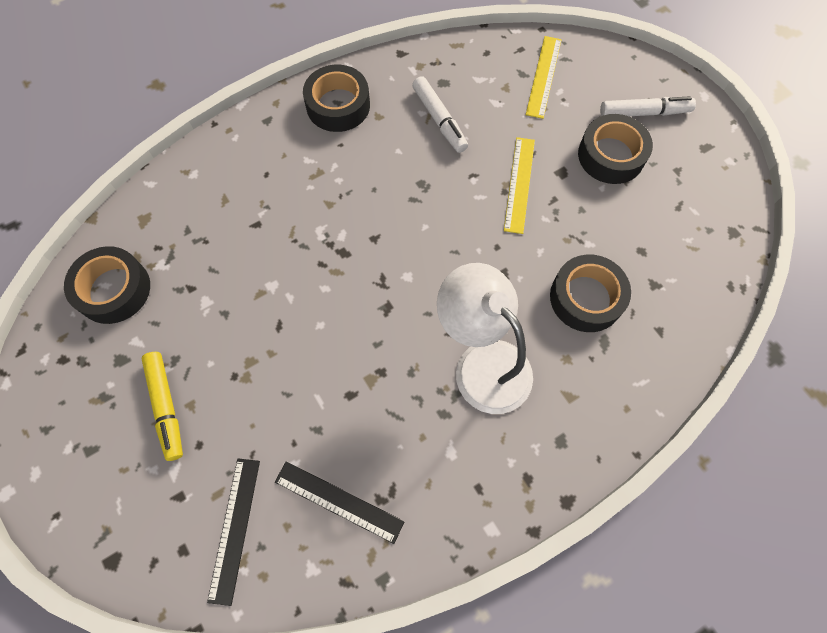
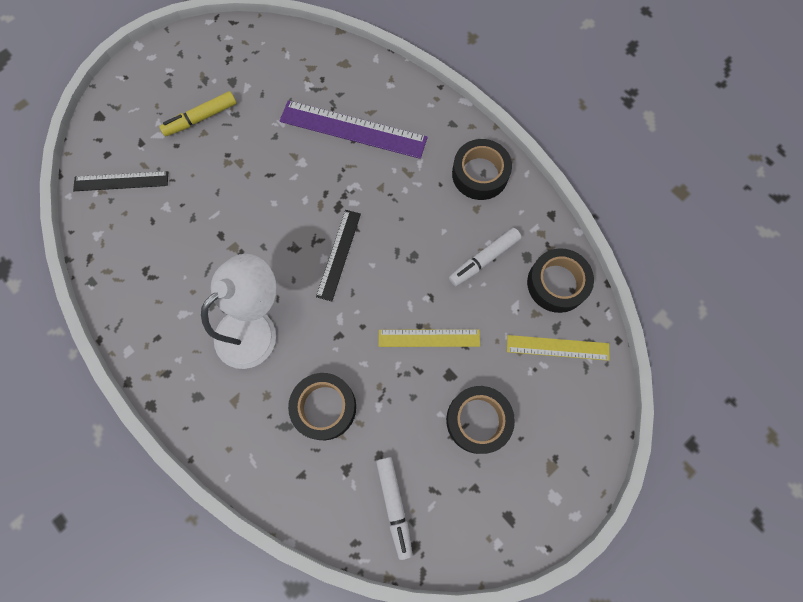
camera: 80 degrees right, 5 degrees up
black tape [64,246,150,324] -> black tape moved to [527,248,594,313]
black ruler [275,461,404,544] -> black ruler moved to [316,210,361,302]
white marker [600,96,696,116] -> white marker moved to [376,457,413,560]
none -> purple ruler [280,100,428,159]

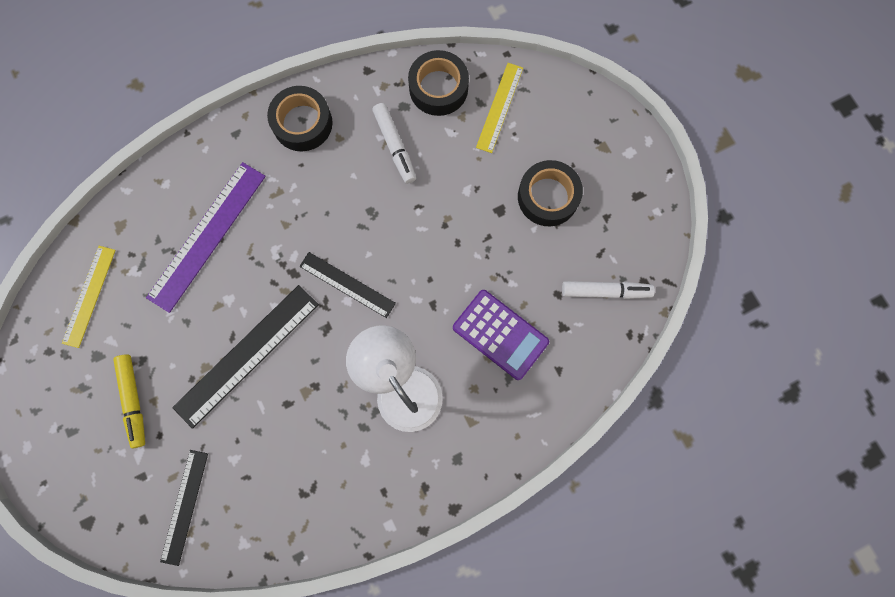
camera: 75 degrees left, 5 degrees up
black tape [288,373,356,440] -> purple calculator [453,290,549,380]
yellow ruler [379,329,480,347] -> yellow ruler moved to [62,246,116,348]
none -> black ruler [172,285,319,429]

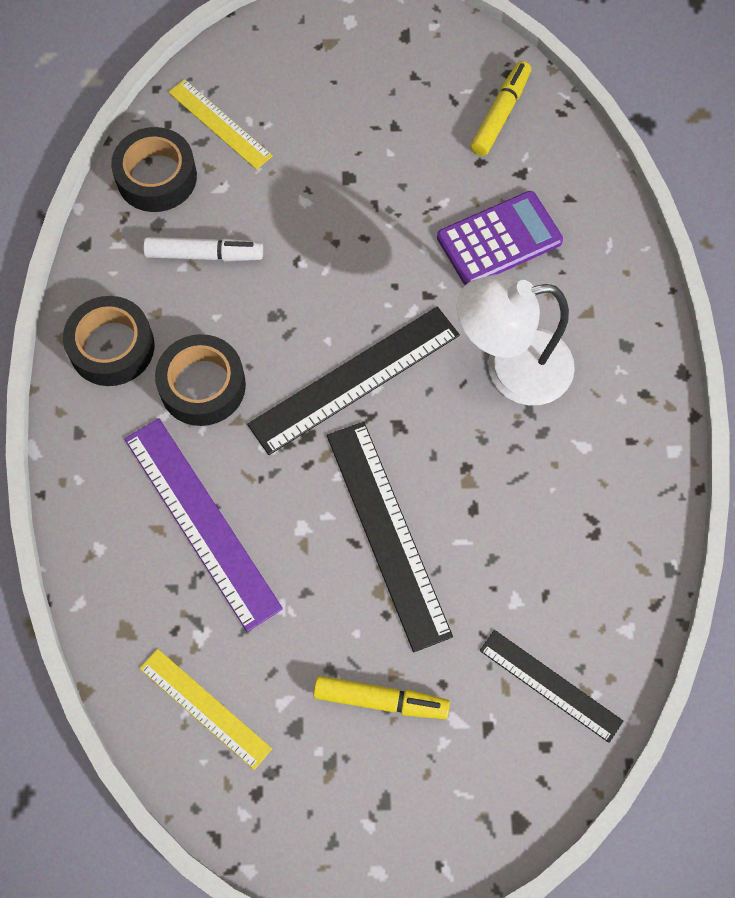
camera: 65 degrees left, 10 degrees down
black ruler [299,252,396,318] -> black ruler [247,306,460,455], size x1.63
black tape [518,160,583,226] -> black tape moved to [155,334,246,426]
white marker [562,281,655,299] -> yellow marker [471,61,531,156]

